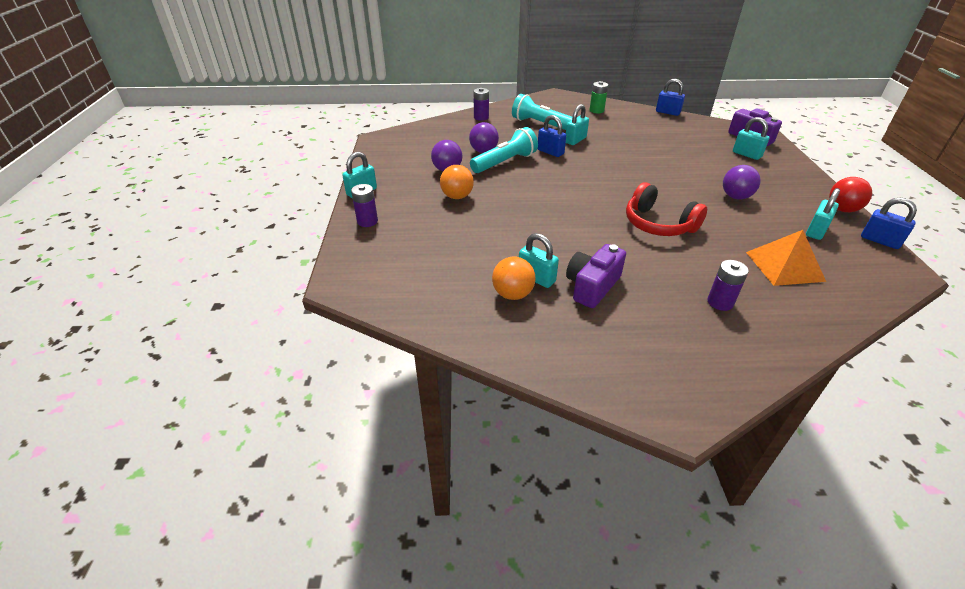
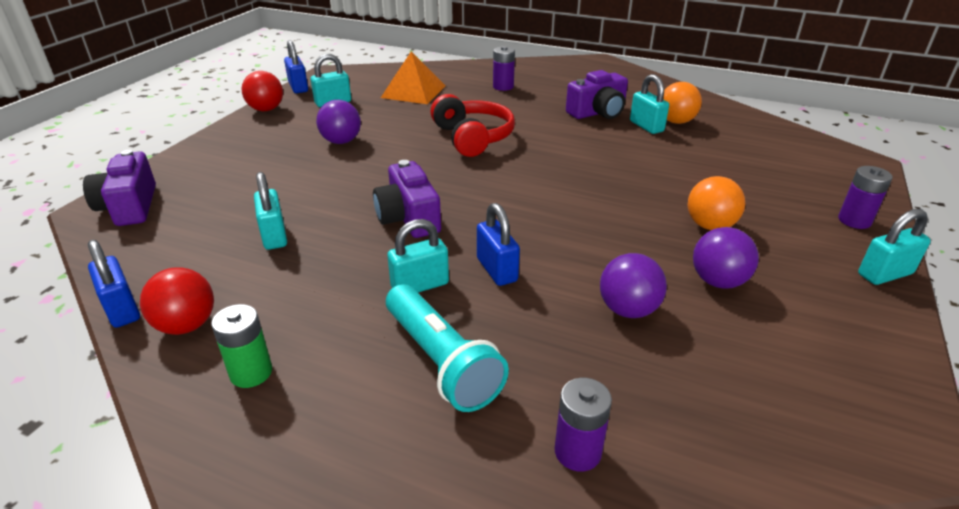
camera: 155 degrees left, 5 degrees down
turquoise flashlight [470,127,538,173] -> none
turquoise padlock [733,117,770,160] -> turquoise padlock moved to [254,172,287,250]
none -> red ball [140,267,214,335]
none -> purple camera [373,160,441,238]

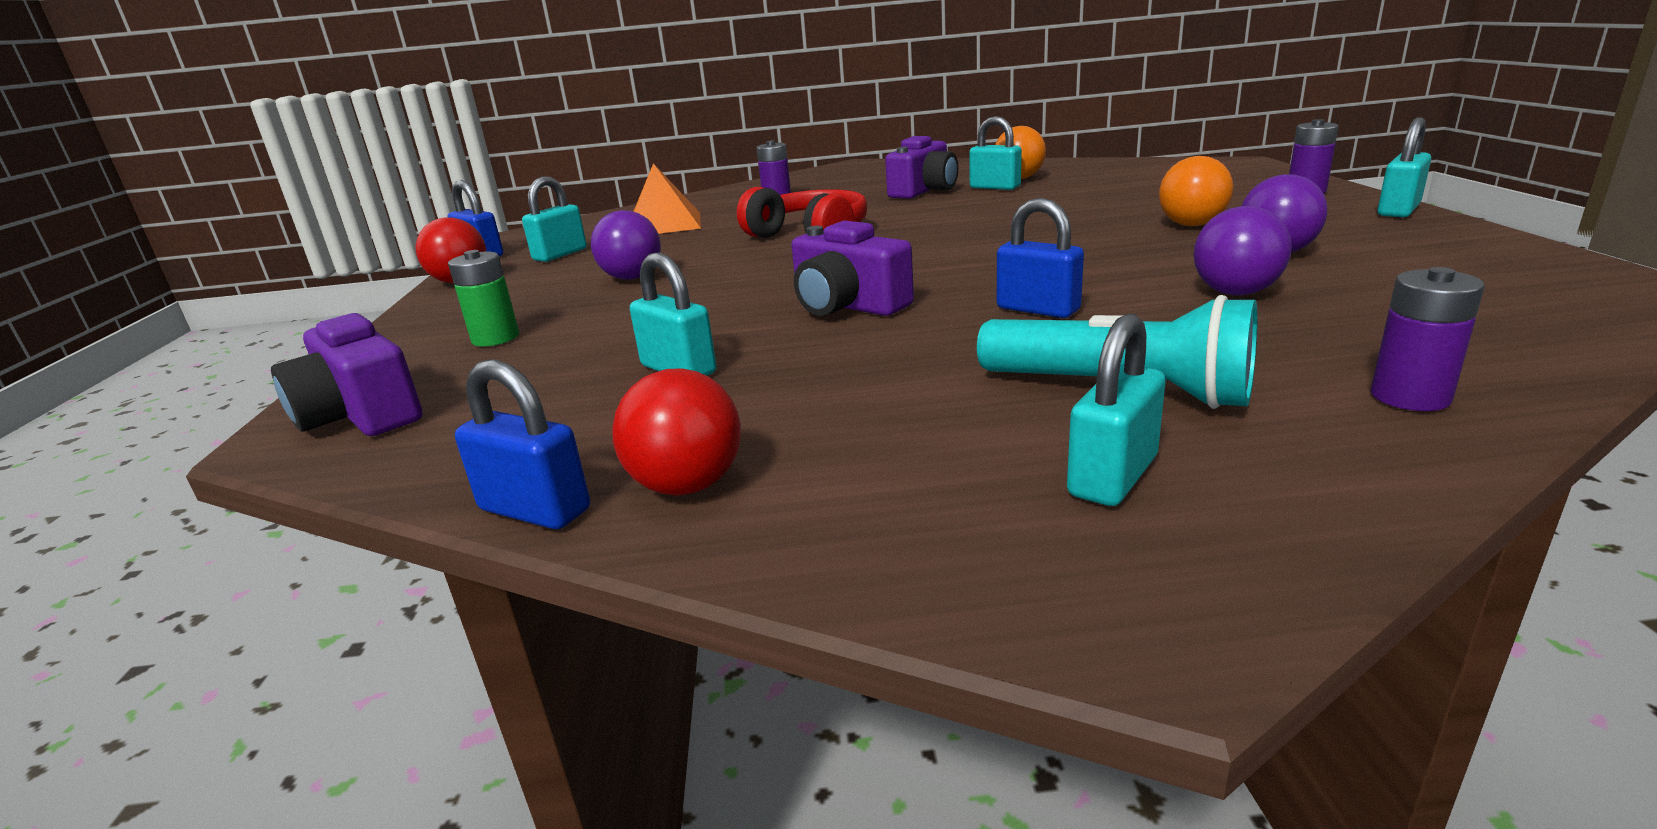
camera: 25 degrees left, 10 degrees down
green battery [211,304,272,388] -> green battery moved to [448,250,519,347]
turquoise padlock [387,219,449,293] -> turquoise padlock moved to [1067,313,1166,506]

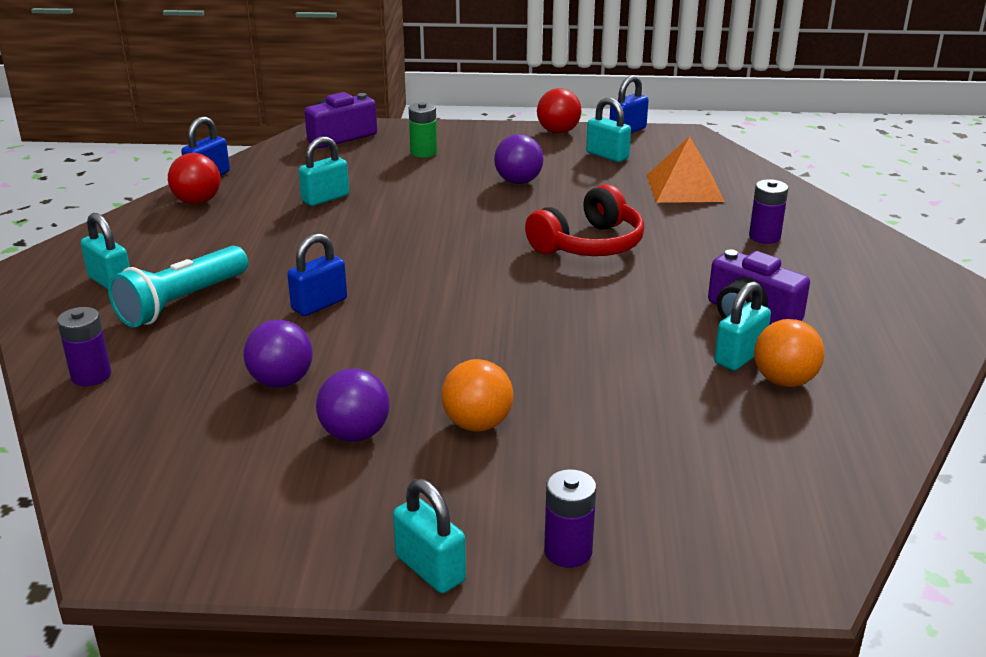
camera: 95 degrees right, 5 degrees up
purple camera [791,220,914,316] -> none

